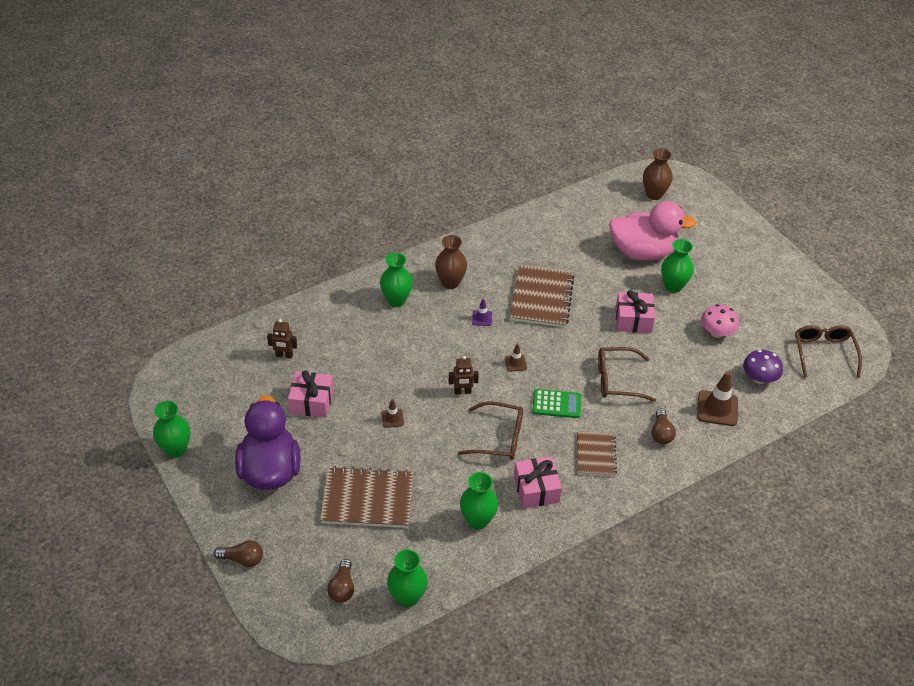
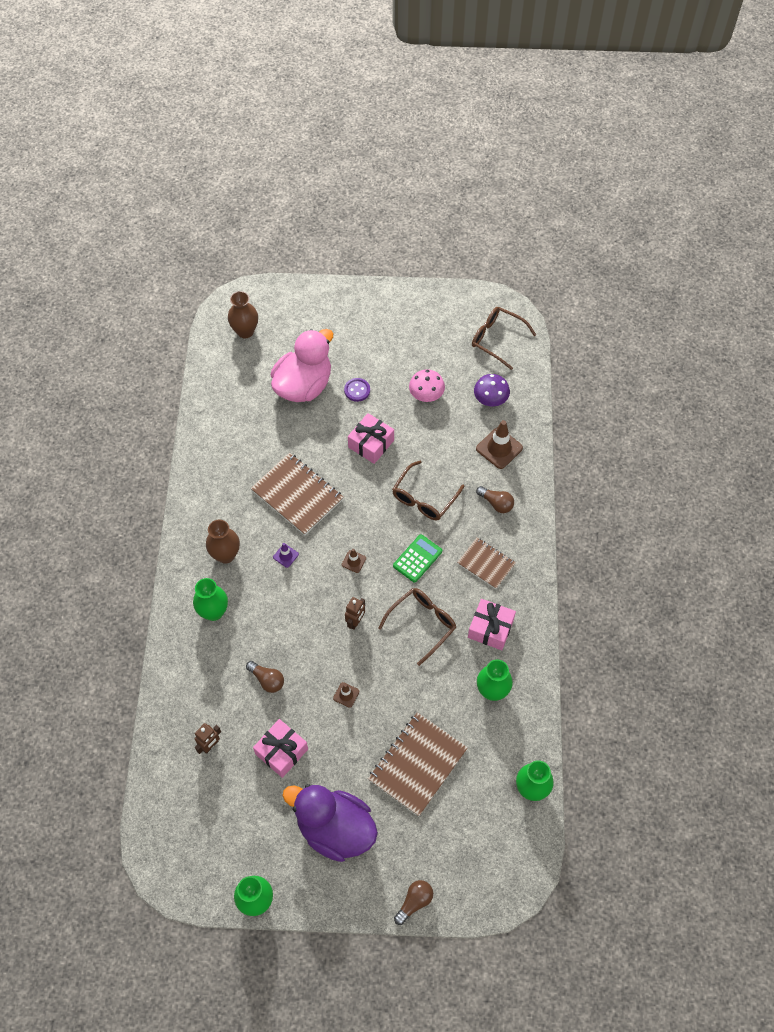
camera: 55 degrees left, 15 degrees up
brown light bulb [327,559,354,603] -> brown light bulb moved to [246,661,284,693]
green vase [661,239,694,293] -> purple button [344,378,370,402]

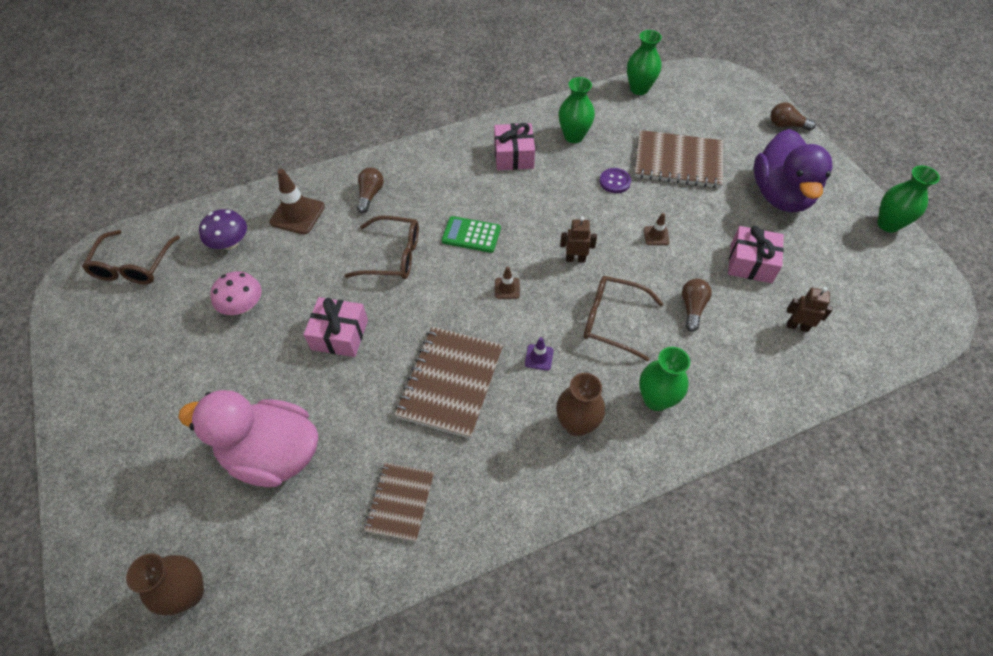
camera: 115 degrees left, 5 degrees down
purple button [344,378,370,402] -> purple button moved to [600,168,631,193]
brown glasses [378,588,457,666] -> brown glasses moved to [584,276,663,361]
brown notebook [457,538,516,589] -> brown notebook moved to [364,462,434,542]

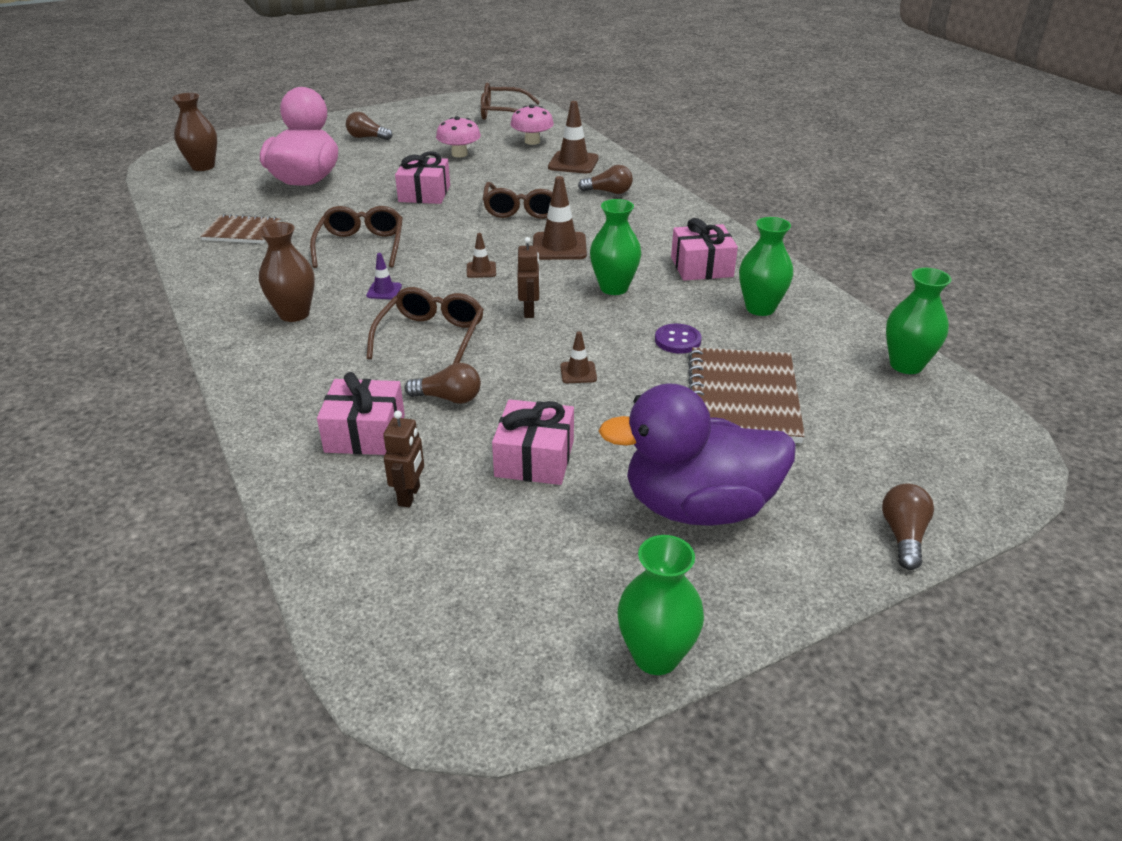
camera: 85 degrees right, 20 degrees down
purple mushroom [199,209,247,250] -> pink mushroom [510,104,554,145]
brown notebook [395,326,503,439] -> brown glasses [310,206,403,268]
green calculator [442,216,501,253] -> brown traffic cone [533,176,587,260]
green vase [639,347,690,411] -> green vase moved to [590,199,641,295]
none -> pink gift [317,372,405,455]
none -> brown light bulb [346,112,392,140]

